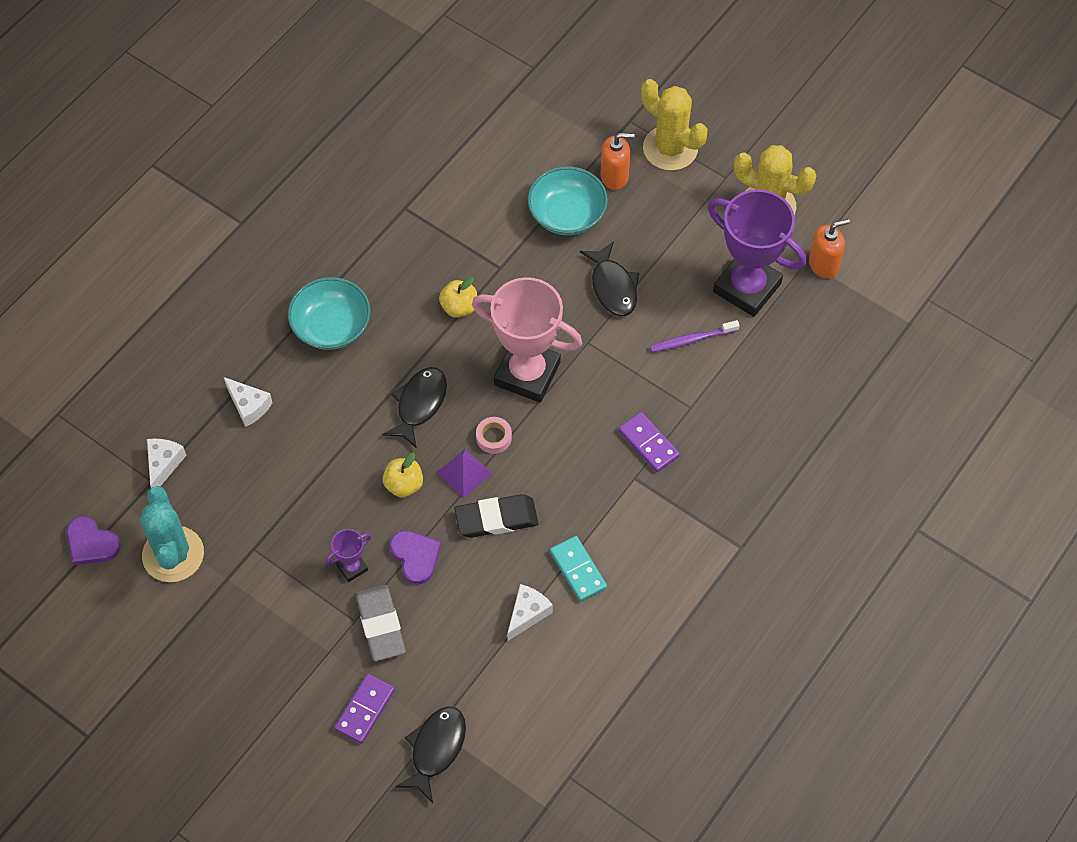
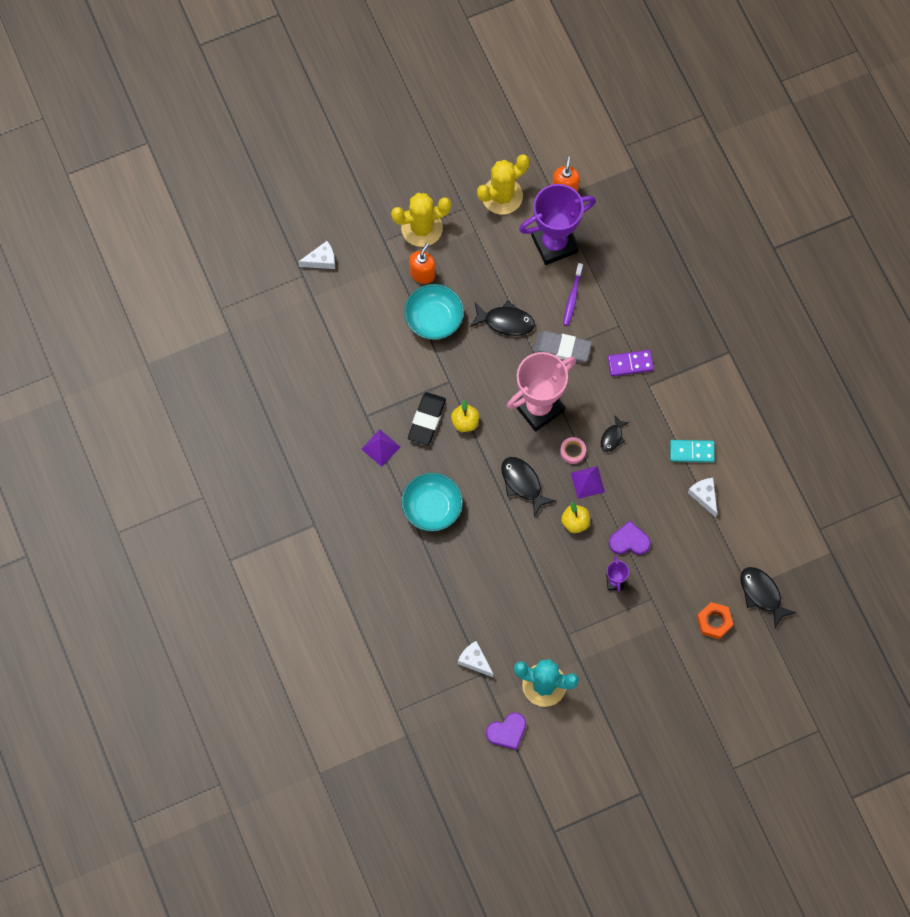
camera: 60 degrees left, 10 degrees up
white cheese [224,377,273,427] -> white cheese moved to [298,241,335,269]
purple domino [334,674,395,744] -> orange nut [697,602,733,639]
grey eraser [355,585,406,661] -> grey eraser moved to [533,331,592,363]
black eraser [454,494,539,538] -> black eraser moved to [408,392,446,445]
none -> purple pyramid [361,430,400,467]
none -> black fish [601,416,629,452]

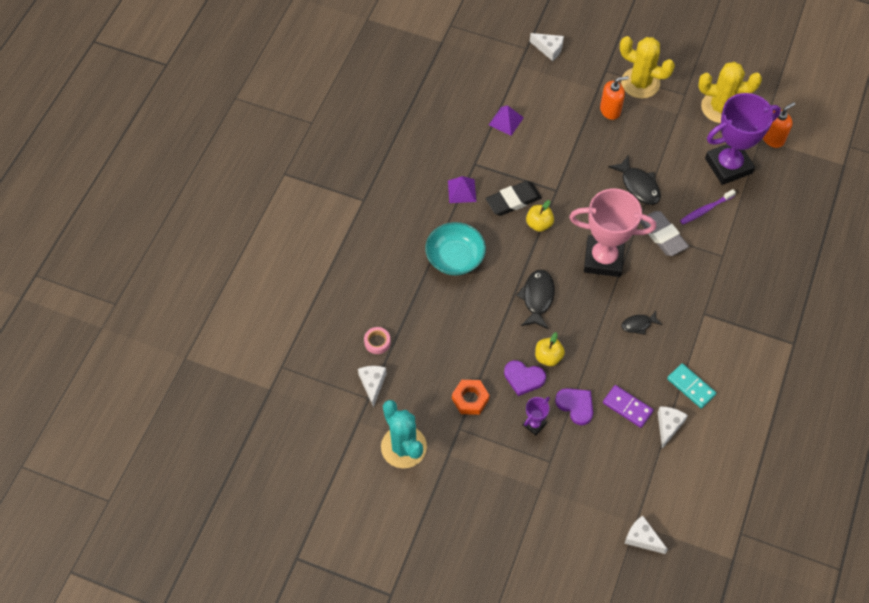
camera: 45 degrees right, 10 degrees down
turquoise bowl [404,284,464,340] -> none
purple heart [486,712,526,750] -> purple heart moved to [504,360,546,396]
purple trophy [519,184,596,265] -> purple trophy turned 45 degrees counterclockwise [705,93,781,185]
pink tape [560,437,586,464] -> pink tape moved to [364,327,391,354]
purple pyramid [571,466,605,499] -> purple pyramid moved to [489,105,524,136]
purple domino [608,350,654,376] -> purple domino moved to [603,385,654,428]
orange nut [697,602,733,639] -> orange nut moved to [452,380,489,415]
black fish [740,567,797,628] -> white cheese [625,516,668,554]

